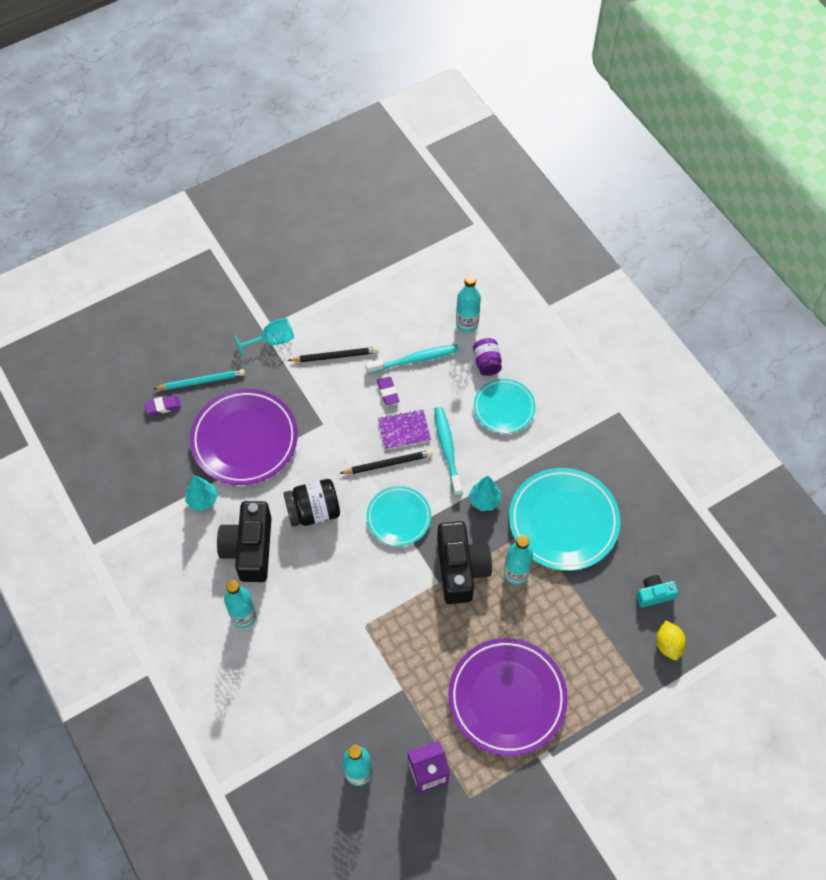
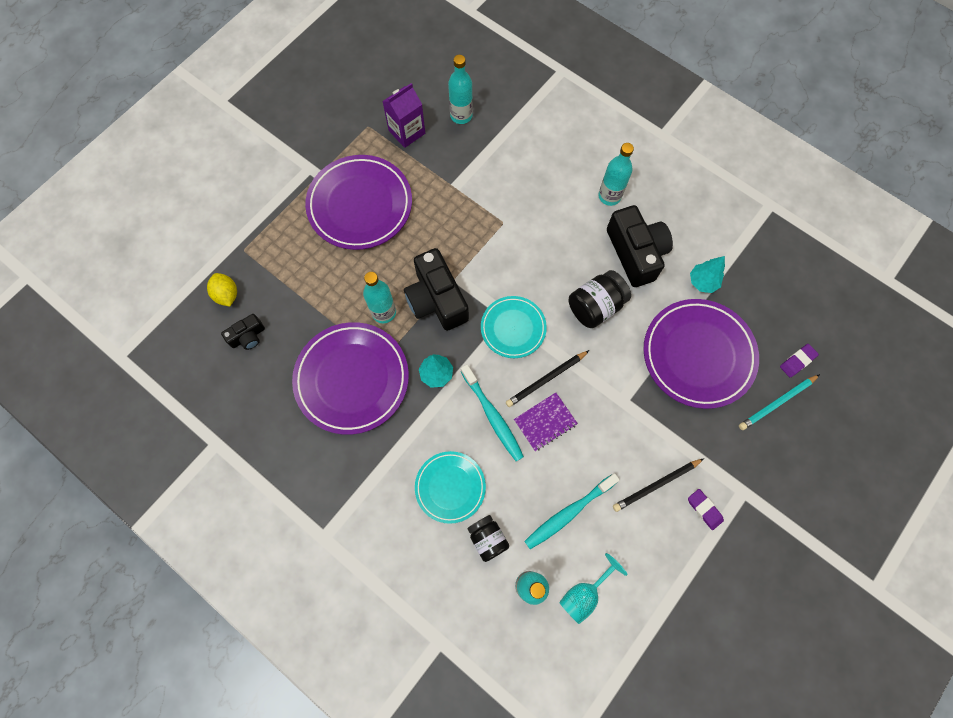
camera: 160 degrees right, 10 degrees up
turquoise goblet [234,318,294,358] -> turquoise goblet moved to [559,553,628,624]
purple eraser [377,377,399,405] -> purple eraser moved to [688,489,724,530]
purple jar [473,338,502,376] -> black jar [467,515,509,562]
turquoise plate [509,468,620,571] -> purple plate [292,322,409,435]
turquoise camera [636,575,678,607] -> black camera [221,314,265,350]

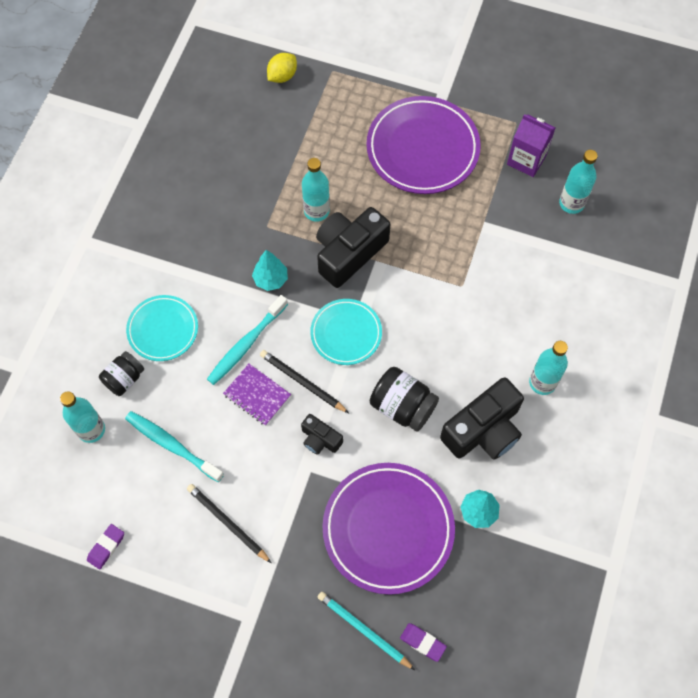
camera: 70 degrees right, 5 degrees down
black camera [221,314,265,350] -> black camera moved to [301,414,343,455]
purple plate [292,322,409,435] -> none
turquoise goblet [559,553,628,624] -> none
purple eraser [688,489,724,530] -> purple eraser moved to [87,524,124,570]

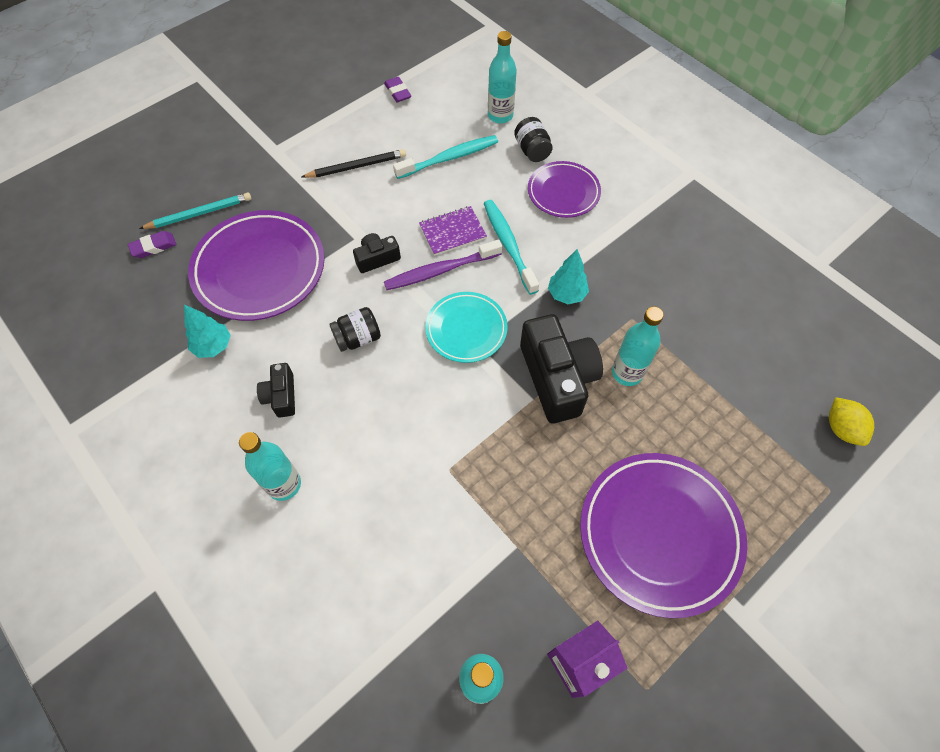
camera: 120 degrees right, 5 degrees down
turquoise plate [126,295,198,361] -> purple plate [528,161,601,218]
black pencil [260,350,349,413] -> purple toothbrush [384,240,502,290]
black jar [370,367,439,432] -> black jar [329,307,381,352], size x0.67
black camera [440,377,524,460] -> black camera [257,363,295,417], size x0.50

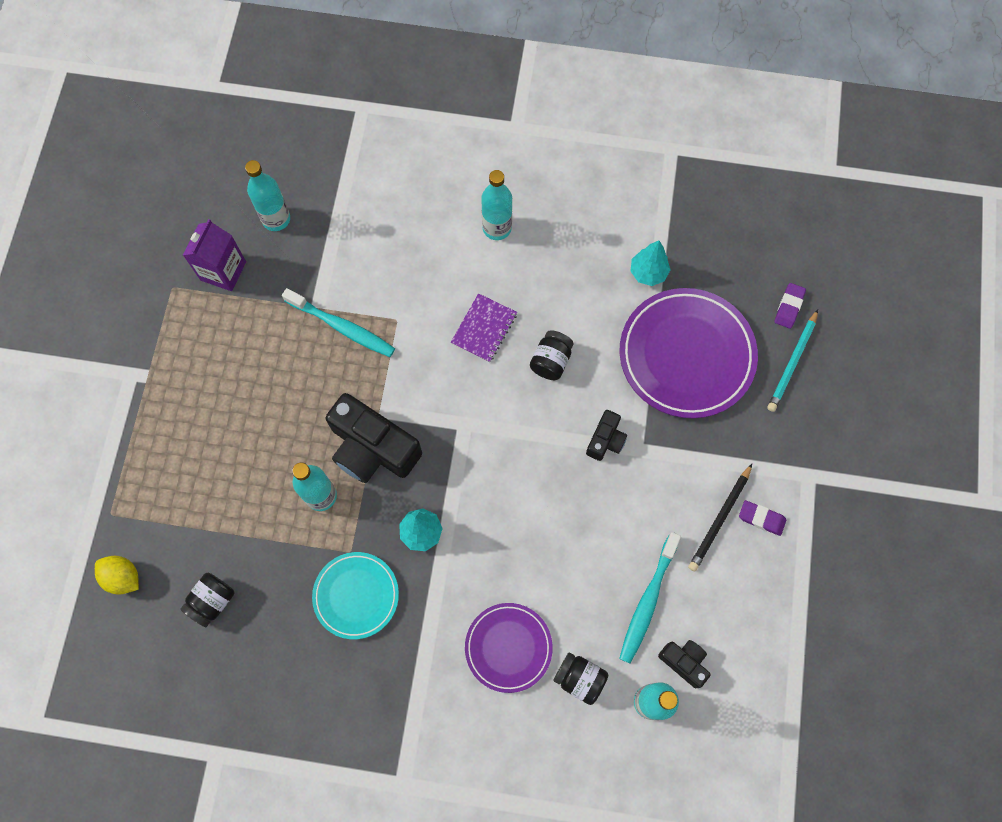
camera: 140 degrees right, 10 degrees up
black camera [257,363,295,417] -> black camera moved to [658,640,711,688]
purple eraser [384,77,411,102] -> purple eraser moved to [739,500,786,536]
purple toothbrush [384,240,502,290] -> none
purple notebook [419,206,487,256] -> purple notebook moved to [451,293,517,362]
turquoise plate [425,292,508,363] -> turquoise plate moved to [312,552,399,639]
turquoise toothbrush [484,200,539,295] -> turquoise toothbrush moved to [282,288,395,357]
purple plate [580,453,747,618] -> none
none -> black jar [180,573,234,627]

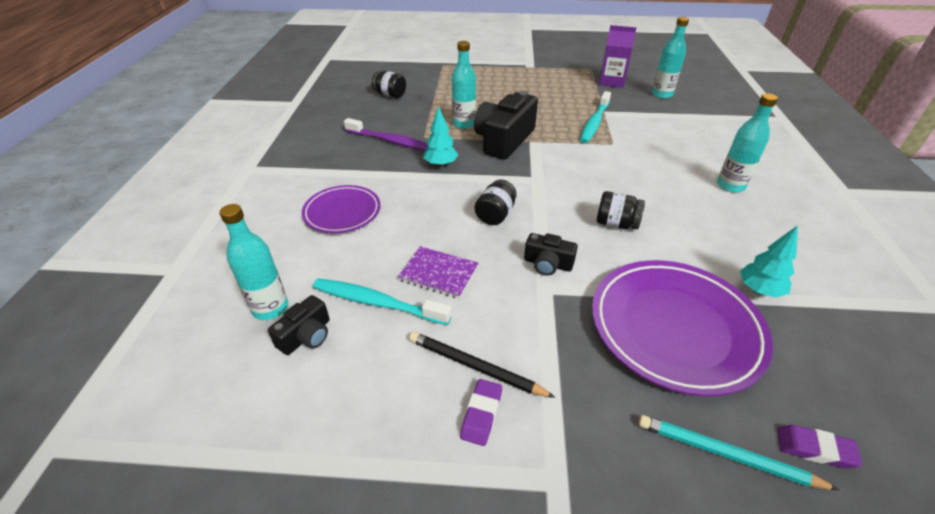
camera: 85 degrees right, 30 degrees down
yellow lemon [95,556,139,595] -> none
turquoise plate [312,552,399,639] -> purple toothbrush [344,118,429,151]
purple notebook [451,293,517,362] -> purple notebook moved to [398,246,479,299]
black jar [554,653,608,705] -> black jar moved to [475,180,517,225]

